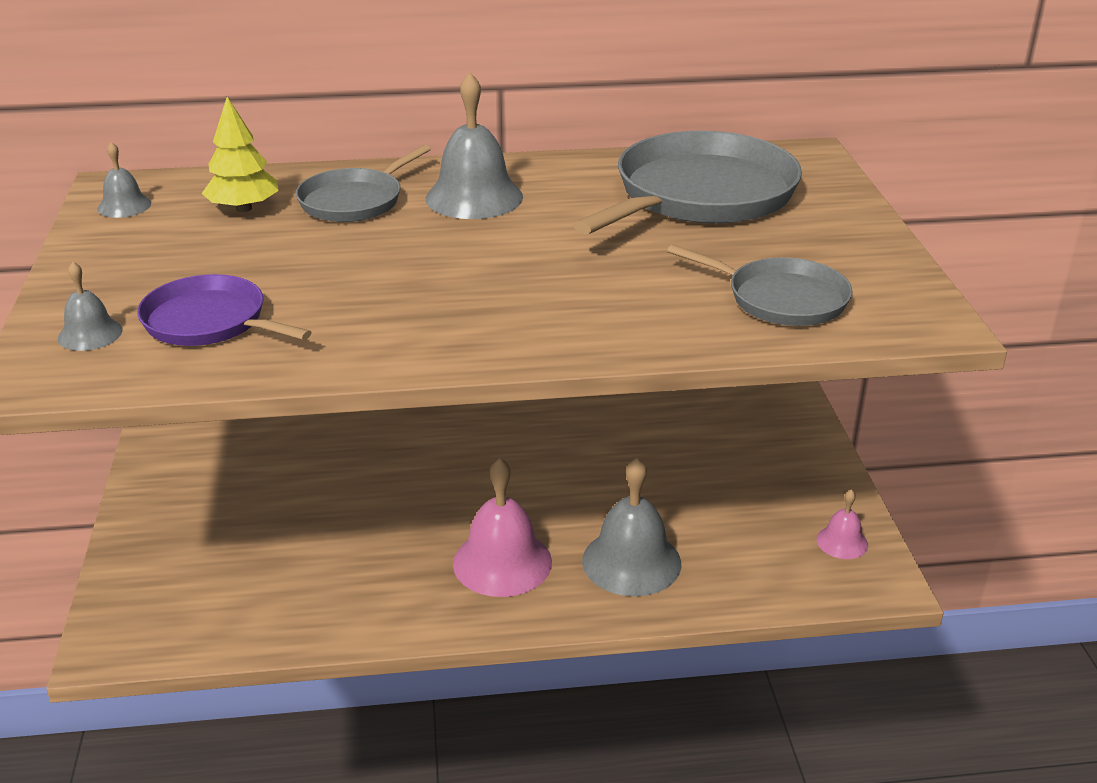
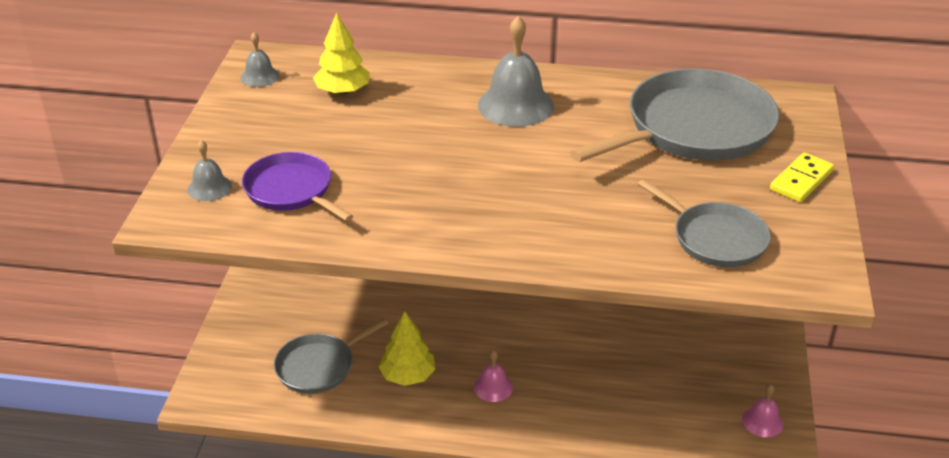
camera: 15 degrees right, 5 degrees up
grey pan [296,145,431,222] -> grey pan moved to [274,318,388,394]
pink bell [453,458,552,597] -> pink bell [474,350,513,402], size x0.52
grey bell [582,457,681,596] -> none
none -> yellow tree [379,312,436,386]
none -> yellow domino [770,153,834,202]

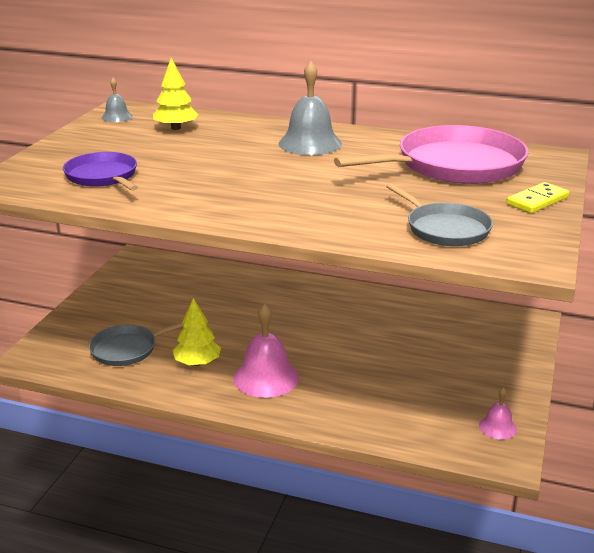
camera: 10 degrees right, 10 degrees down
grey bell [187,140,232,201] -> none
pink bell [474,350,513,402] -> pink bell [233,303,299,398], size x1.91
grey pan [570,69,779,162] -> pink pan [334,125,529,184]

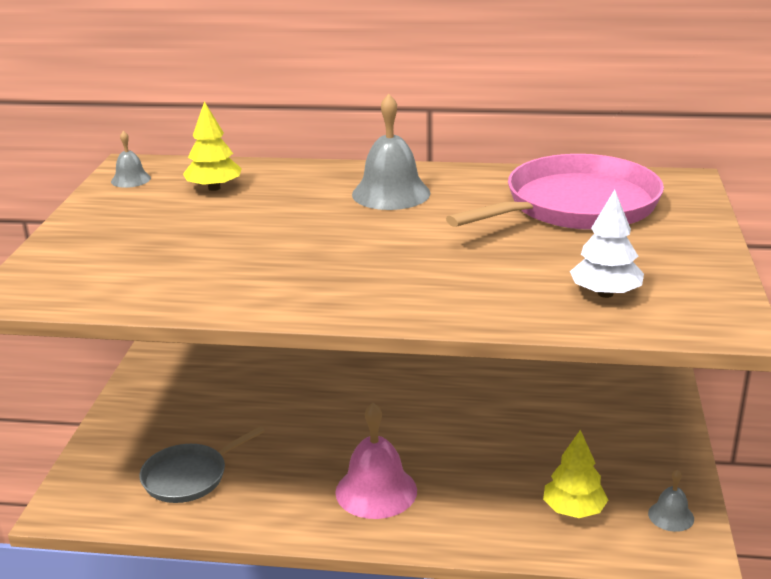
camera: 10 degrees left, 0 degrees up
purple pan [63,152,138,191] -> none
yellow tree [173,298,221,366] -> yellow tree moved to [543,430,608,518]
grey pan [386,183,493,246] -> white tree [570,190,644,298]
pink bell [479,387,517,440] -> grey bell [648,470,694,532]
yellow domino [506,182,569,213] -> none

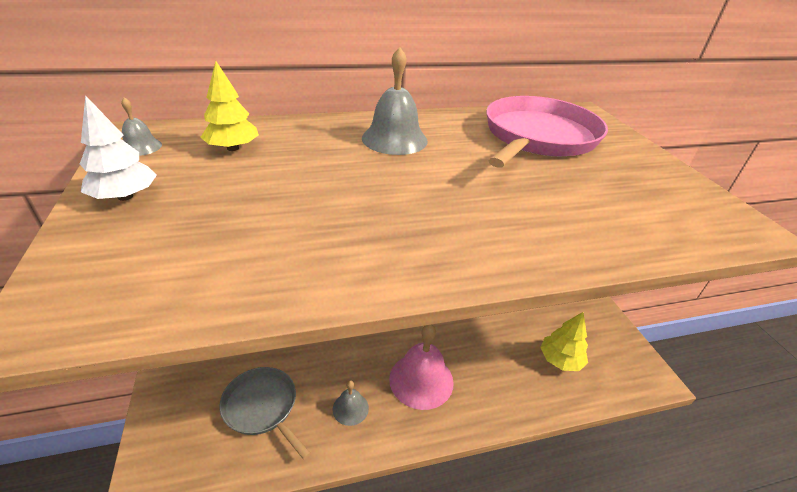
camera: 25 degrees left, 10 degrees up
grey pan [139,426,265,503] -> grey pan turned 105 degrees clockwise [219,367,311,460]
white tree [570,190,644,298] -> white tree moved to [80,95,157,201]
grey bell [648,470,694,532] -> grey bell moved to [333,381,369,426]

